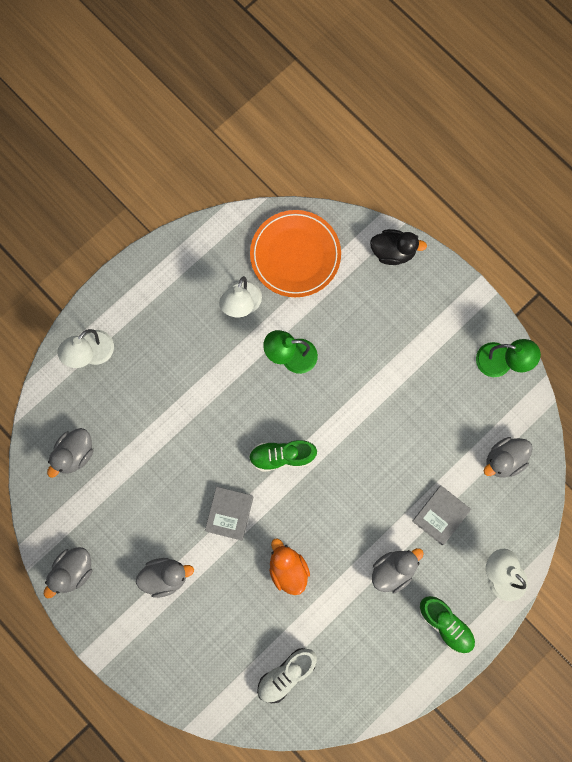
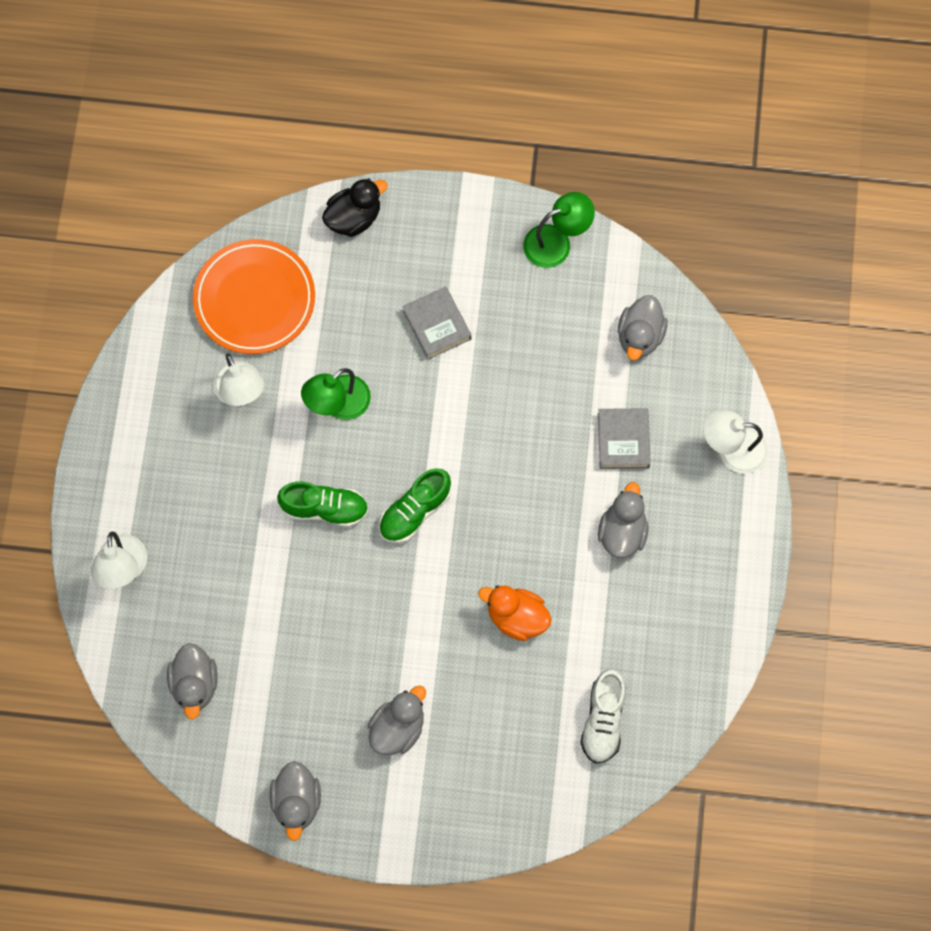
camera: 40 degrees left, 5 degrees down
grey book [205,487,254,541] -> grey book moved to [402,286,471,360]
green shoe [419,596,475,654] -> green shoe moved to [277,481,368,527]

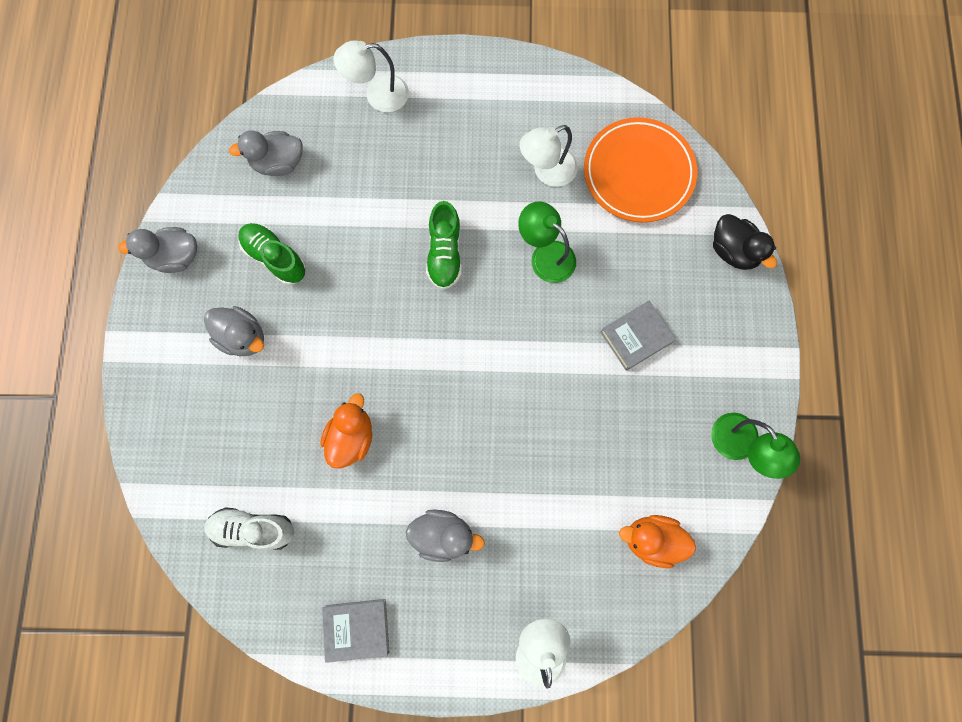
camera: 85 degrees right, 5 degrees up
green shoe [379,468,451,543] -> green shoe moved to [238,223,306,285]
grey book [598,408,651,469] -> grey book moved to [322,599,389,663]
grey duck [618,295,668,360] -> orange duck [619,515,696,568]

